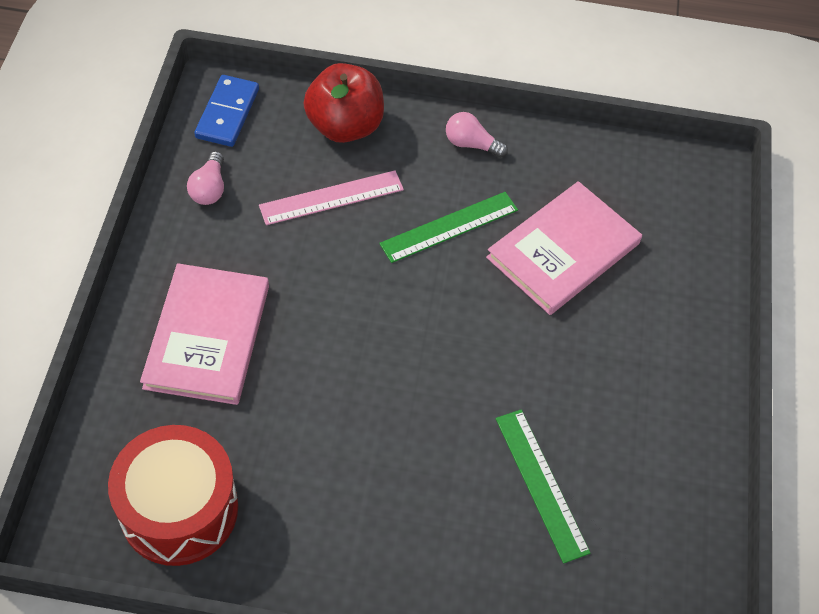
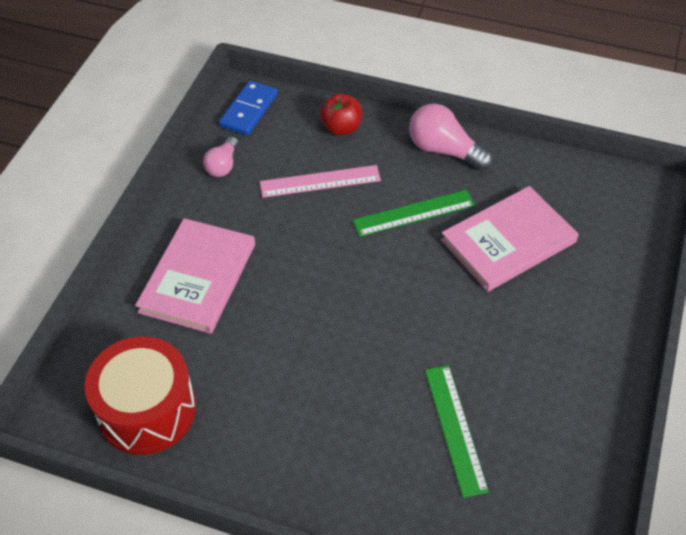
camera: 15 degrees right, 5 degrees down
red apple [304,63,384,143] -> red apple [320,93,362,135], size x0.65
pink light bulb [446,112,508,158] -> pink light bulb [409,104,493,171], size x1.64

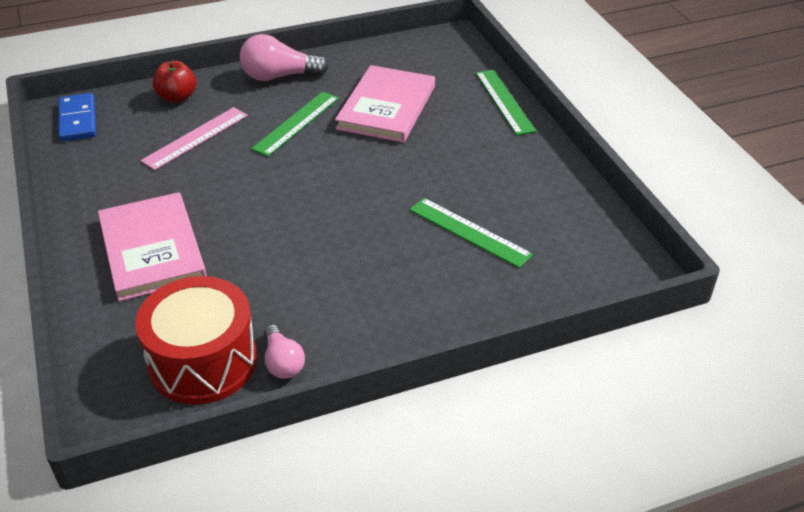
camera: 40 degrees left, 10 degrees down
pink light bulb [203,137,238,177] -> pink light bulb moved to [264,324,305,379]
none -> green ruler [476,70,536,135]

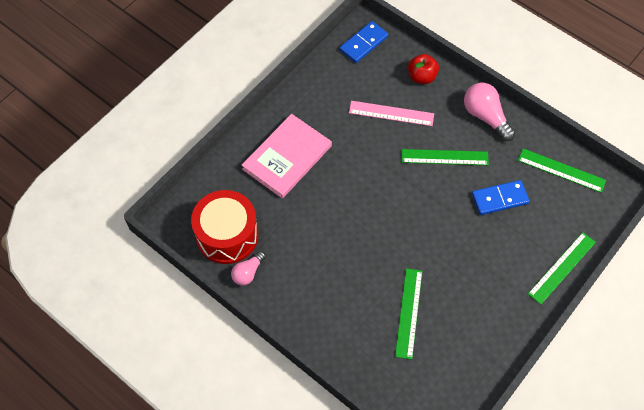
camera: 60 degrees right, 20 degrees up
pink book [335,65,435,143] -> blue domino [472,180,530,215]
none -> green ruler [518,148,606,193]

